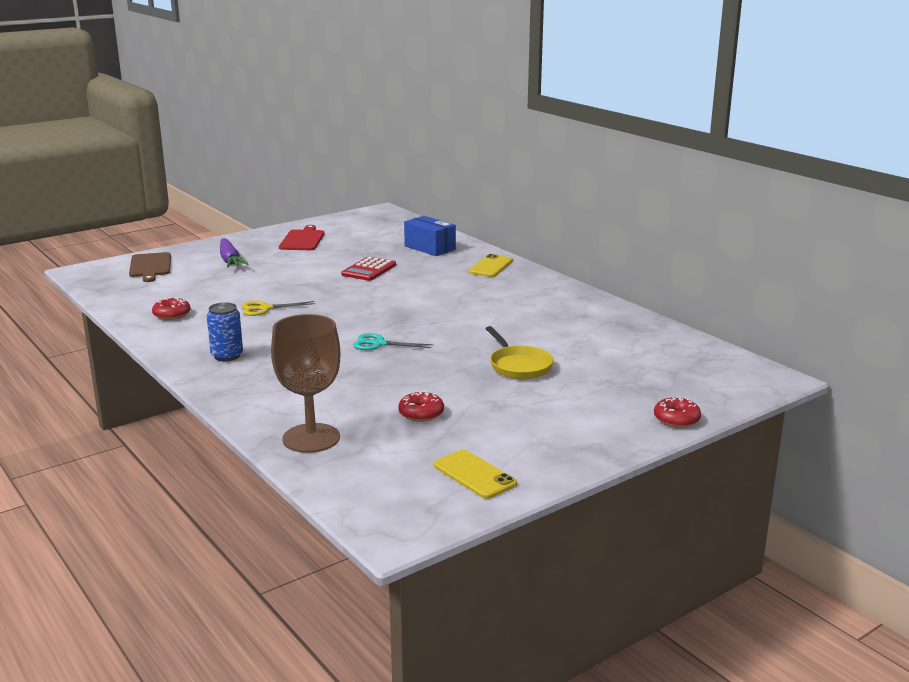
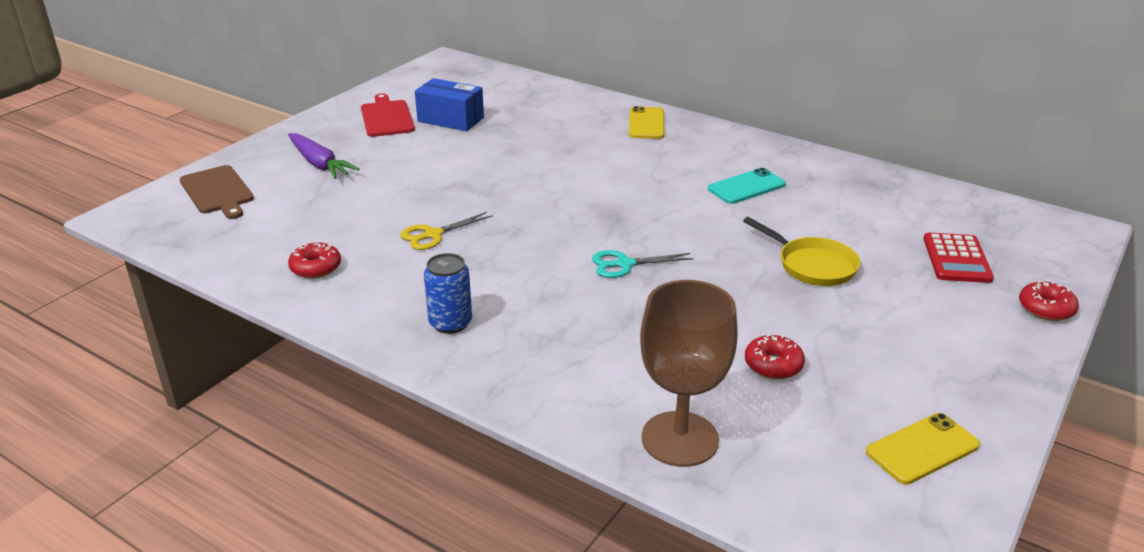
camera: 20 degrees left, 10 degrees up
red calculator [341,256,396,281] -> red calculator moved to [923,232,994,283]
blue box [404,216,456,256] -> blue box moved to [415,78,484,131]
yellow phone [434,450,517,499] -> yellow phone turned 60 degrees counterclockwise [866,413,980,485]
none -> turquoise phone [708,168,786,204]

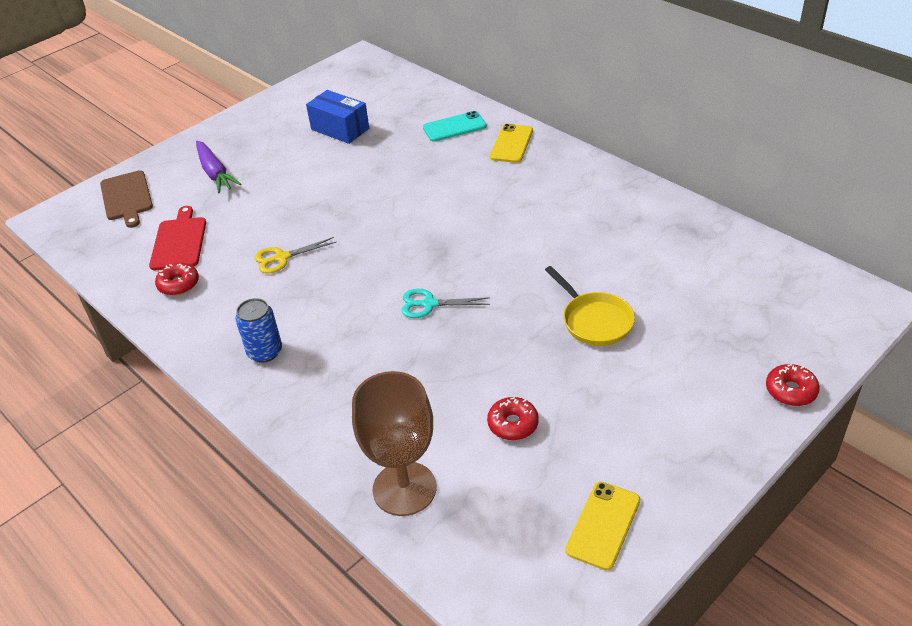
camera: 15 degrees right, 10 degrees up
red cutting board [361,94,415,137] -> red cutting board moved to [149,206,206,270]
turquoise phone [708,168,786,204] -> turquoise phone moved to [423,111,487,142]
yellow phone [866,413,980,485] -> yellow phone turned 45 degrees counterclockwise [565,482,640,570]
red calculator [923,232,994,283] -> none

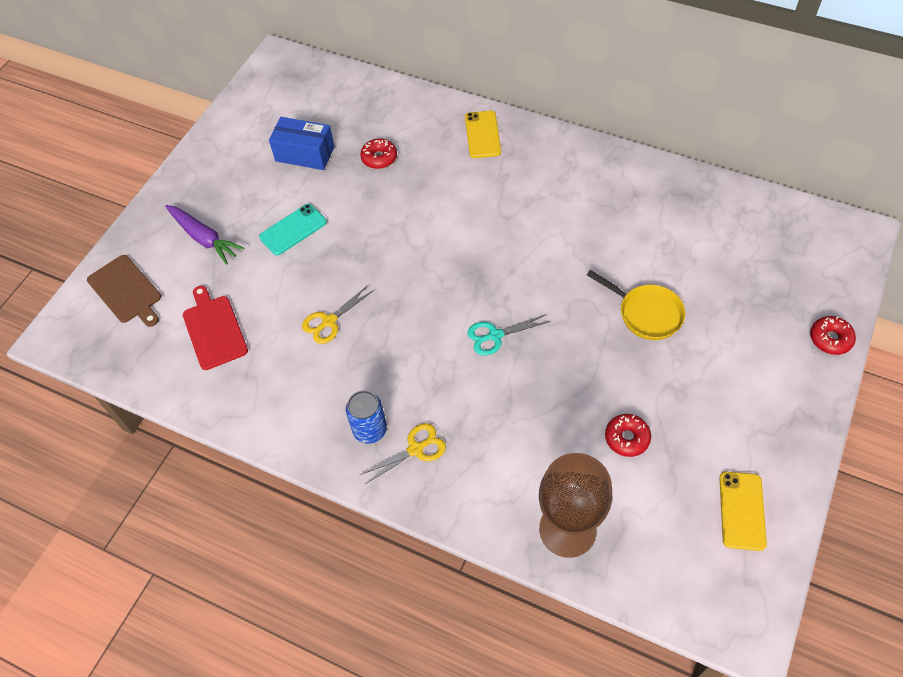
camera: 20 degrees left, 15 degrees up
red donut [155,263,199,296] -> red donut moved to [360,138,397,169]
turquoise phone [423,111,487,142] -> turquoise phone moved to [259,204,327,255]
none -> yellow scissors [360,423,446,484]

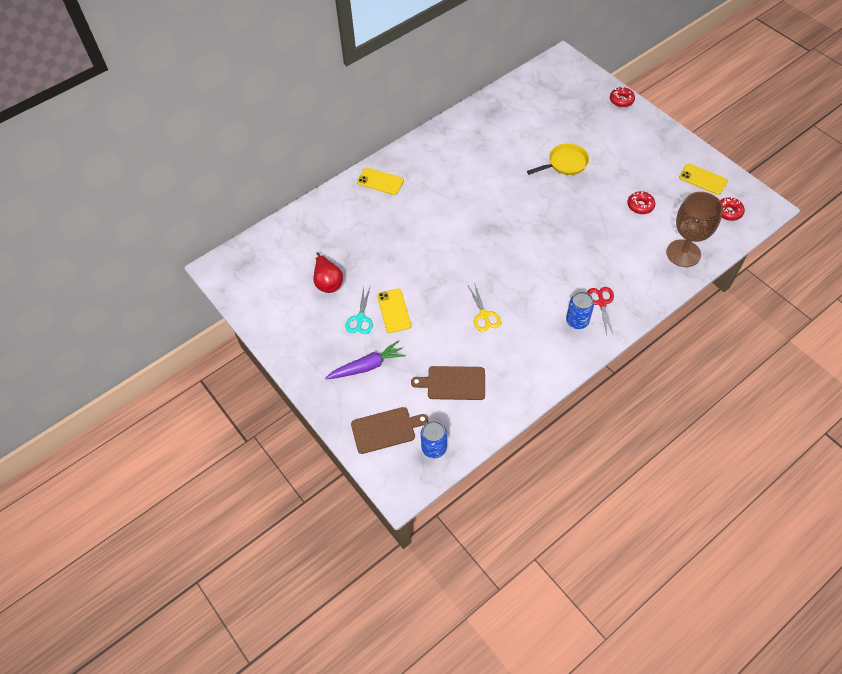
camera: 65 degrees left, 0 degrees up
red cutting board [183,286,248,370] -> brown cutting board [411,366,485,400]
turquoise phone [259,204,327,255] -> yellow phone [377,289,411,333]
blue box [269,117,335,170] -> red pear [314,252,343,293]
red donut [360,138,397,169] -> red donut moved to [720,198,745,221]
yellow scissors [360,423,446,484] -> red scissors [587,287,614,335]
turquoise scissors [468,314,550,356] -> turquoise scissors moved to [345,286,373,334]
none -> blue can [421,421,447,458]

